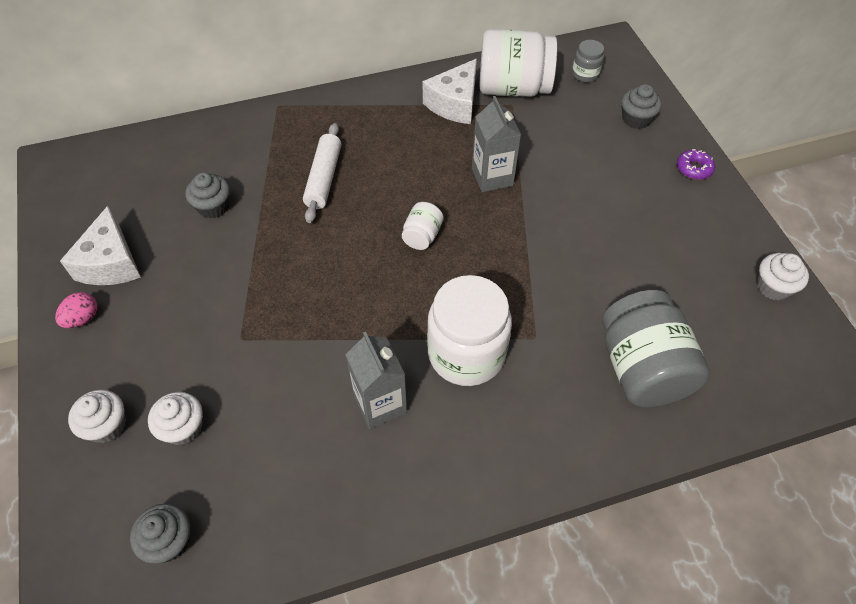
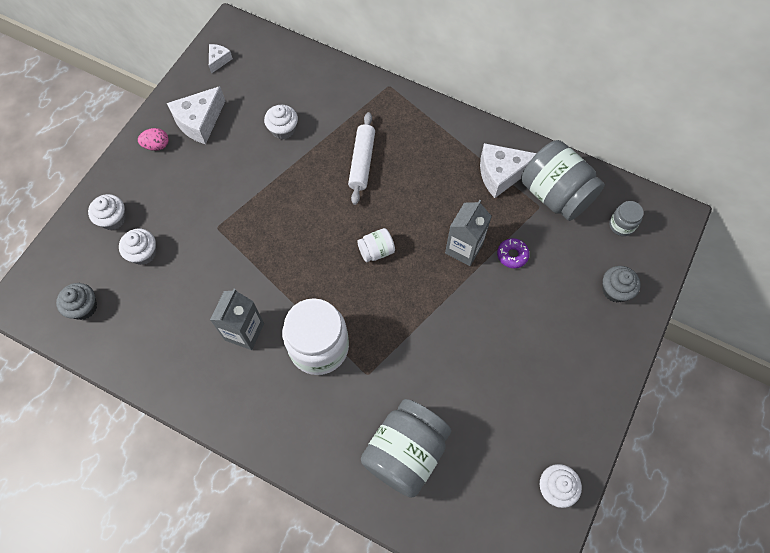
camera: 45 degrees right, 10 degrees up
grey cupcake [185,172,230,219] -> white cupcake [264,105,298,140]
white rolling pin [303,123,341,223] -> white rolling pin turned 45 degrees counterclockwise [348,112,375,205]
white jar [479,29,557,97] -> grey jar [521,140,605,221]
purple donut [677,149,715,180] -> purple donut moved to [497,238,530,268]
none -> white cheese [209,44,233,74]

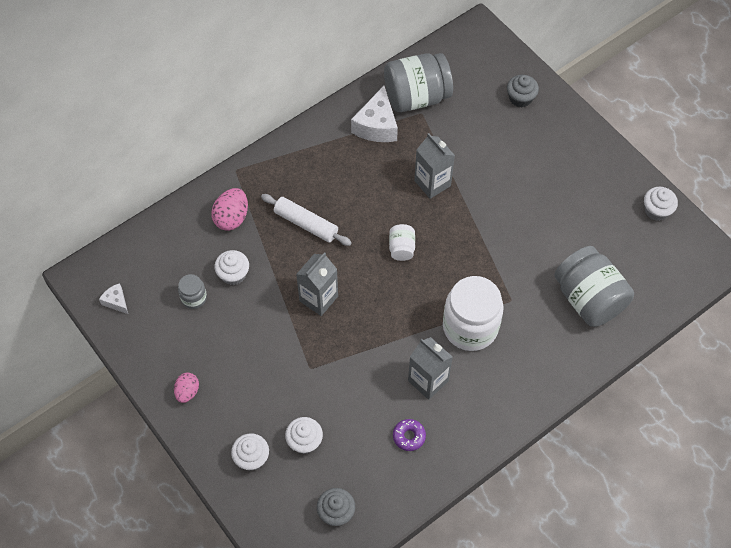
camera: 65 degrees left, 5 degrees down
white cheese [167,86,225,144] -> none
purple donut [497,238,530,268] -> purple donut moved to [393,419,426,451]
grey jar [609,201,644,236] -> grey jar moved to [178,274,207,309]
none -> pink egg [211,188,248,231]
none -> grey carton [296,252,338,316]

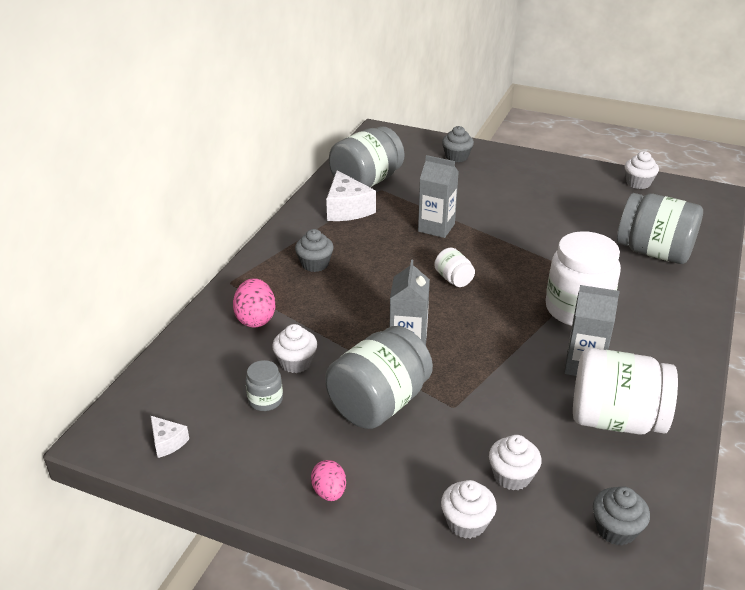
camera: 30 degrees left, 25 degrees down
white cheese [99,283,128,314] -> white cheese turned 150 degrees counterclockwise [151,416,189,458]
white rolling pin [261,194,352,246] -> none
purple donut [393,419,426,451] -> white jar [573,348,678,435]
none -> grey cupcake [295,229,334,272]
none -> grey jar [325,326,433,429]

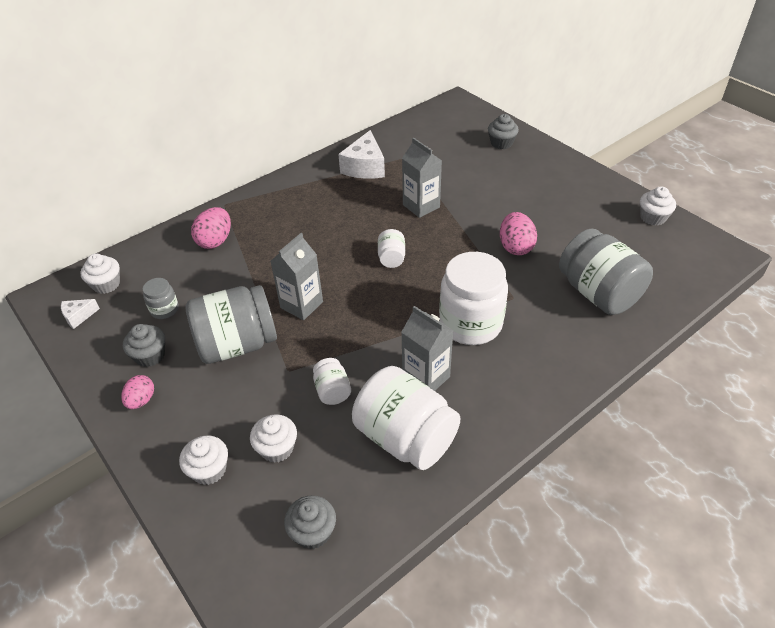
camera: 30 degrees right, 10 degrees up
white cheese [151,416,189,458] -> white cheese turned 75 degrees clockwise [61,299,100,329]
white cupcake [272,324,317,373] -> white cupcake moved to [80,253,120,294]
grey cupcake [295,229,334,272] -> grey cupcake moved to [123,324,165,367]
grey jar [329,126,405,187] -> none
none -> white jar [313,358,351,405]
none -> pink egg [500,212,537,255]

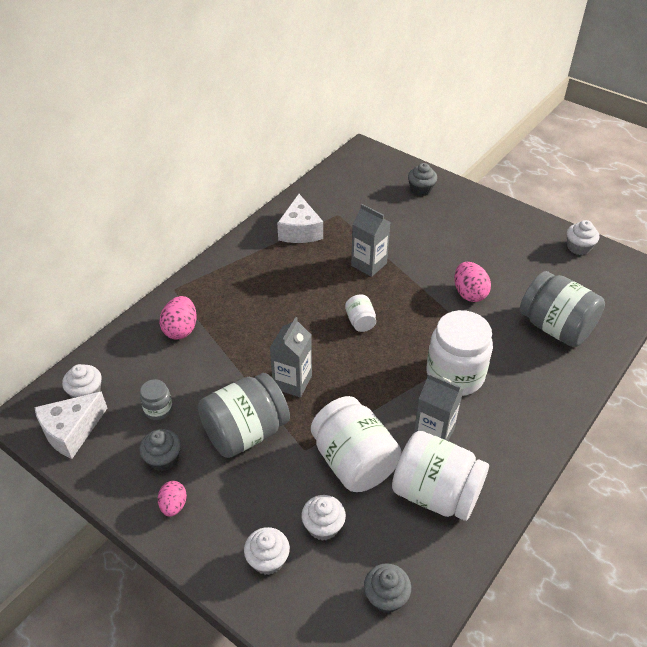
camera: 15 degrees left, 0 degrees up
white cheese [61,299,100,329] -> white cheese [34,391,107,459], size x1.94
white jar [313,358,351,405] -> white jar [311,396,402,492], size x2.12

